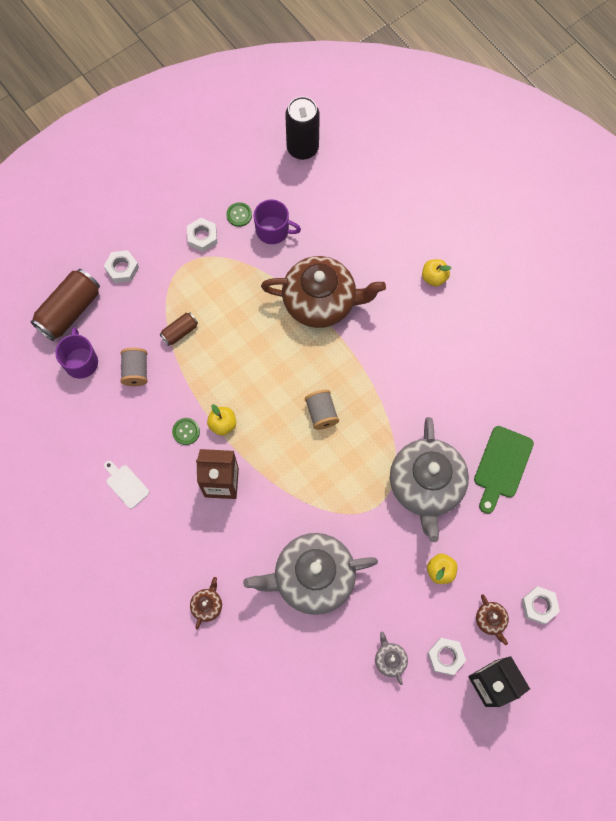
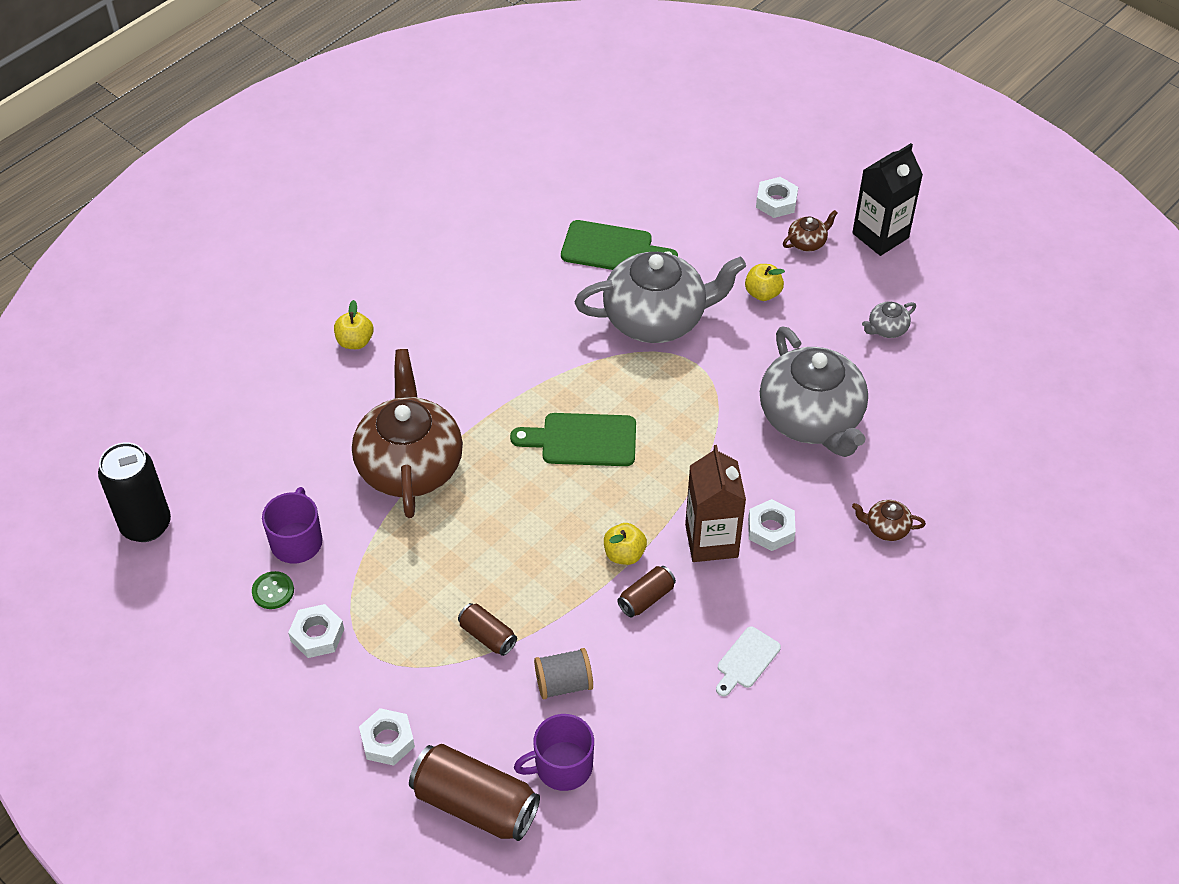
camera: 100 degrees left, 20 degrees down
green button [172,418,200,445] -> brown can [617,566,676,617]
grey spool [305,390,339,430] -> green cutting board [510,413,636,466]
white nut [428,638,466,675] -> white nut moved to [748,499,796,551]

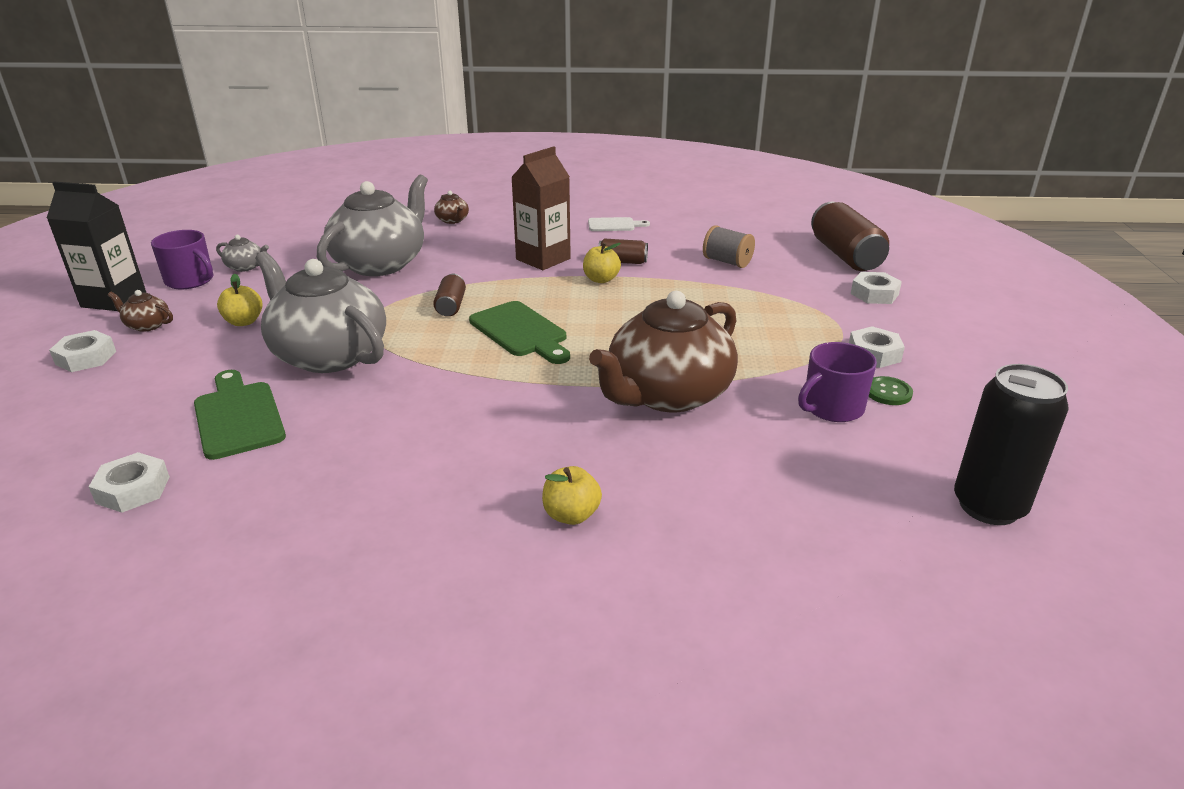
camera: 130 degrees left, 20 degrees down
brown can [458,603,517,656] -> brown can moved to [433,274,466,316]
purple mug [514,714,594,791] -> purple mug moved to [151,230,214,289]
white nut [748,499,796,551] -> white nut moved to [89,452,170,513]

